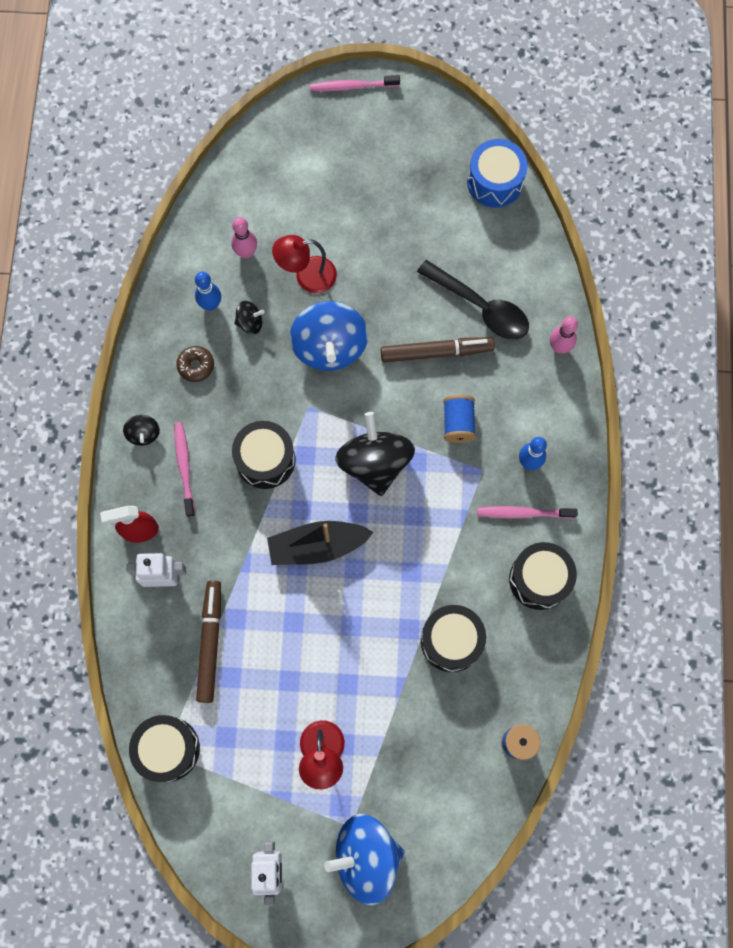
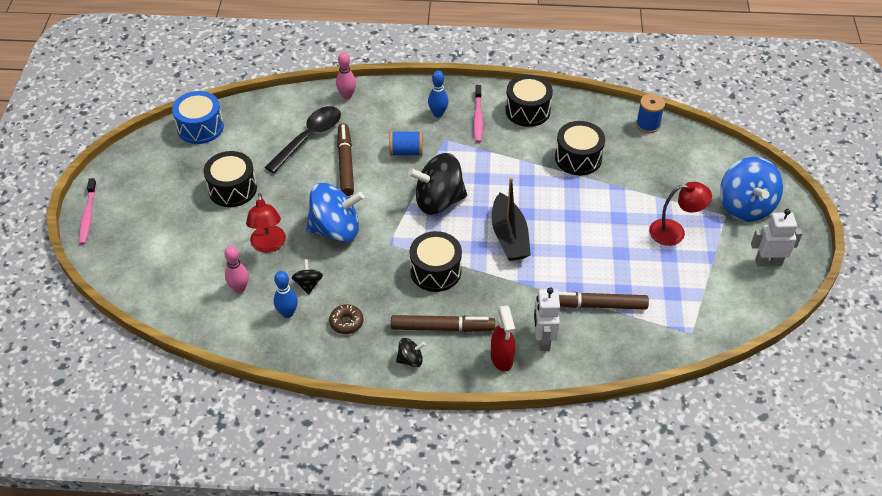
camera: 90 degrees left, 25 degrees down
black drum [129,715,200,782] -> black drum moved to [204,151,257,207]
pink toothbrush [174,422,195,517] -> brown marker [391,315,495,332]

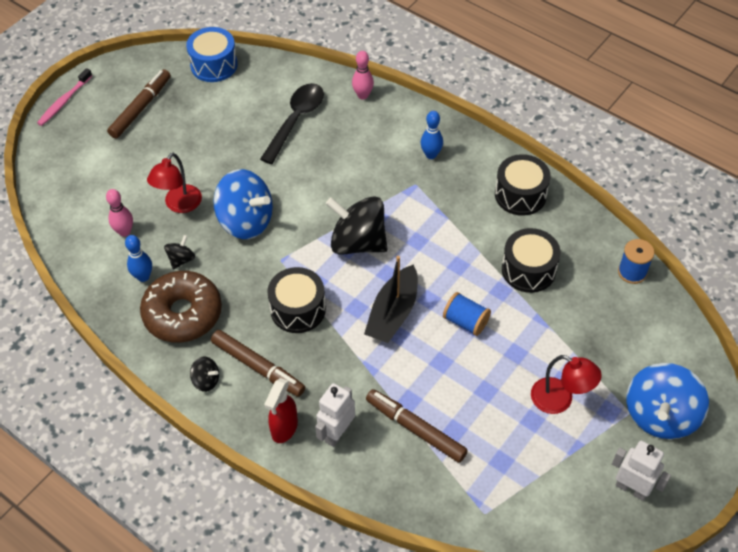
camera: 35 degrees right, 5 degrees up
black drum [204,151,257,207] -> none
black spoon [265,106,341,173] -> black spoon turned 45 degrees counterclockwise [260,83,324,164]
brown donut [329,304,363,334] -> brown donut [140,271,222,343], size x2.25
brown marker [337,124,354,196] -> brown marker moved to [107,69,171,139]
blue spool [389,131,423,156] -> blue spool moved to [443,292,491,336]
pink toothbrush [473,85,483,143] -> none

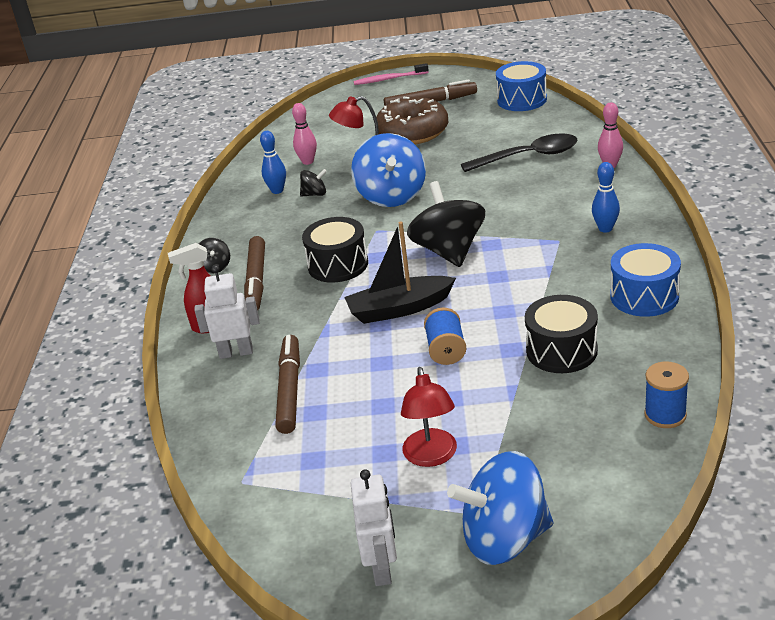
camera: 55 degrees right, 20 degrees down
brown donut [140,271,222,343] -> brown donut moved to [376,97,448,144]
black drum [495,154,551,216] -> blue drum [610,243,681,317]

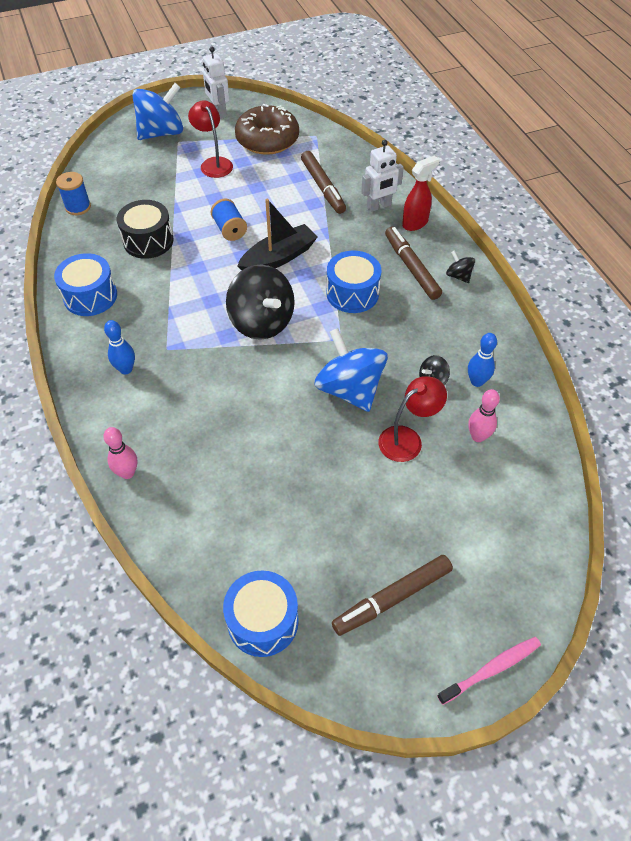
camera: 155 degrees right, 20 degrees up
black drum [302,217,368,283] -> blue drum [326,251,381,313]
brown donut [376,97,448,144] -> brown donut moved to [235,104,299,155]
black spoon [461,133,578,172] -> none

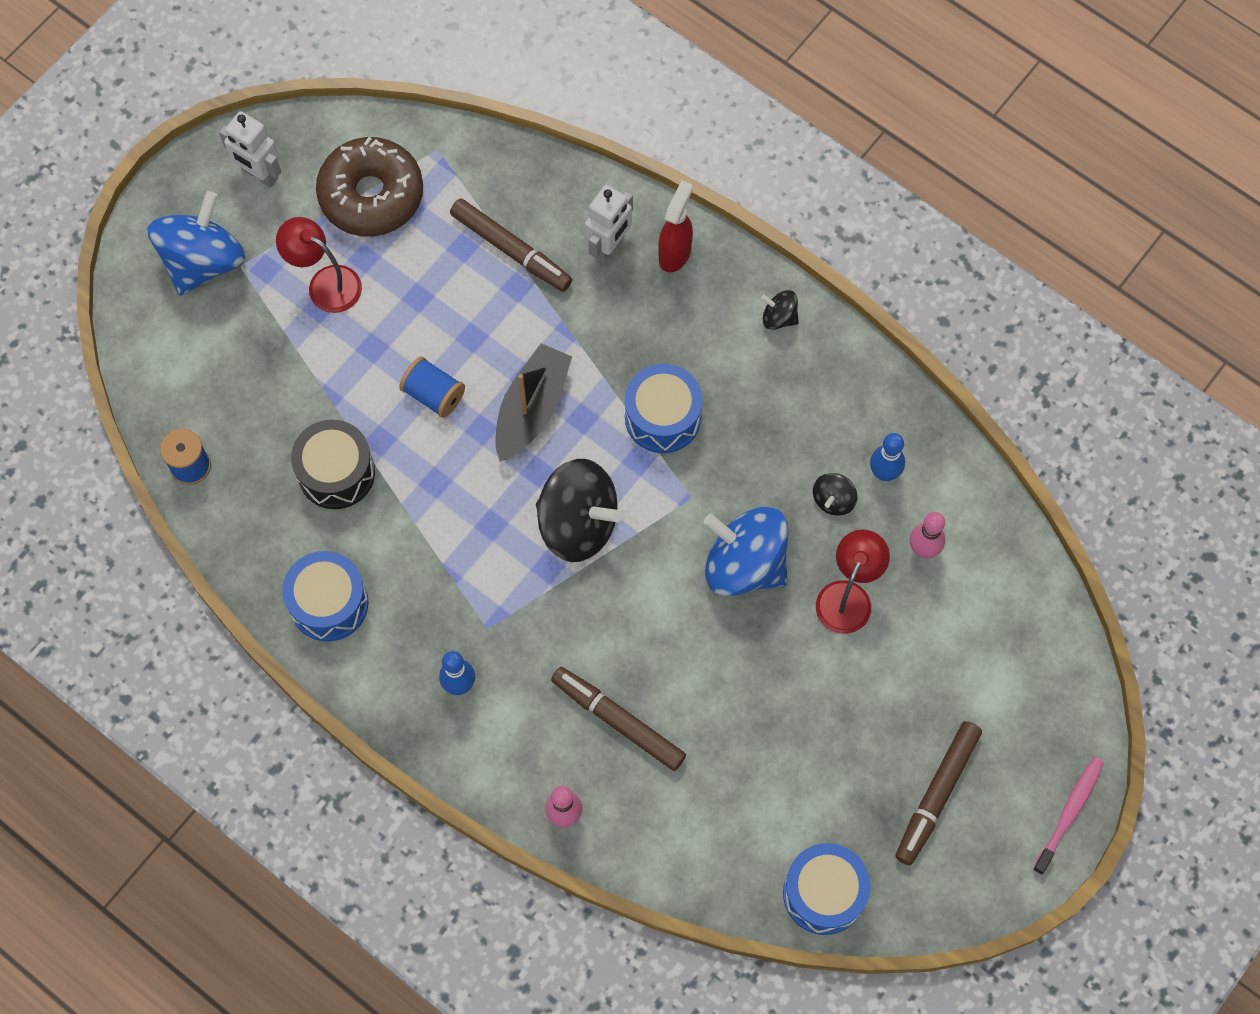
camera: 30 degrees left, 15 degrees up
brown marker [385,227,442,300] -> brown marker moved to [551,667,686,771]

